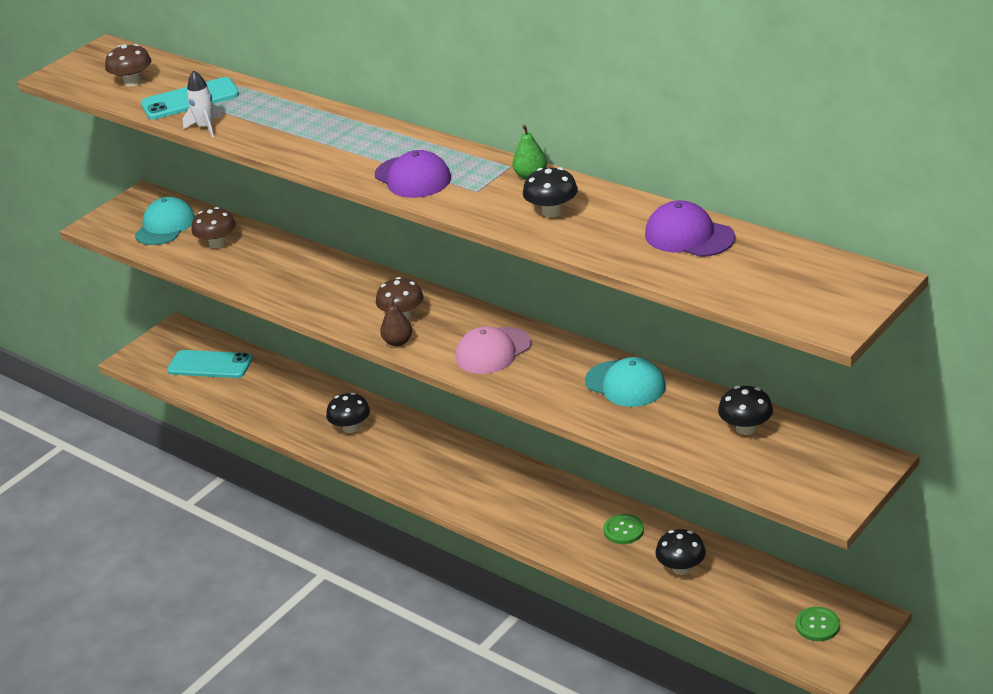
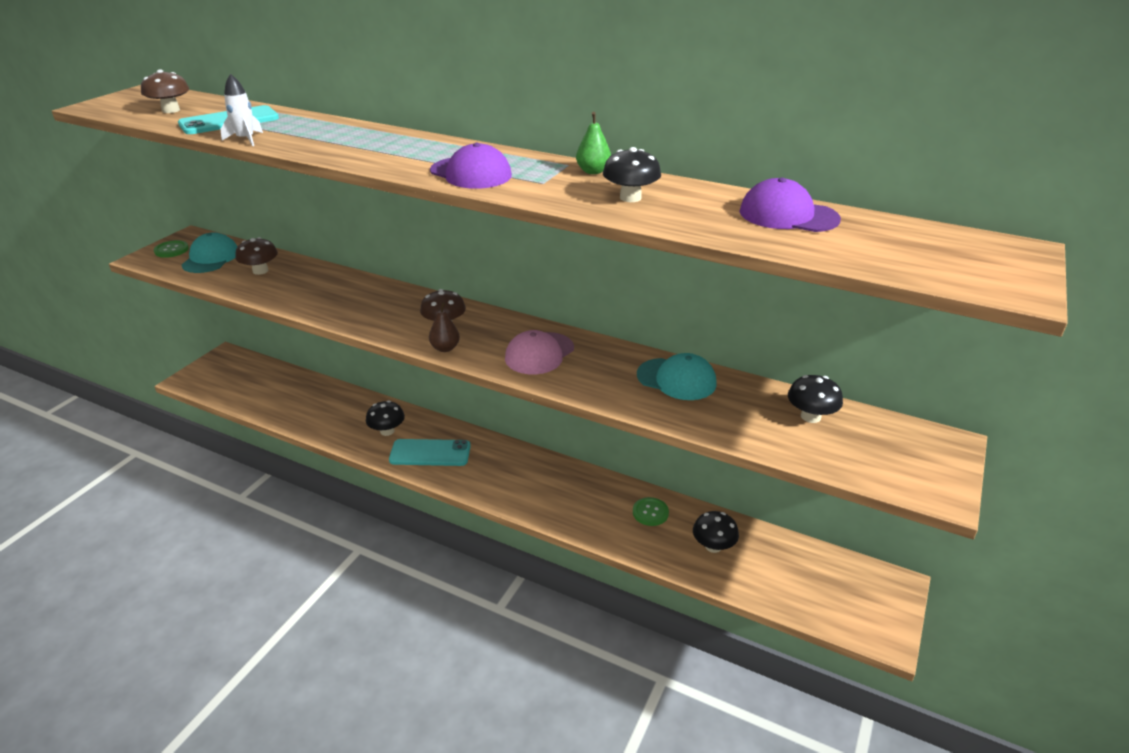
camera: 15 degrees left, 0 degrees up
turquoise phone [167,350,253,378] -> turquoise phone moved to [389,439,471,466]
green button [796,607,840,641] -> green button moved to [154,240,189,258]

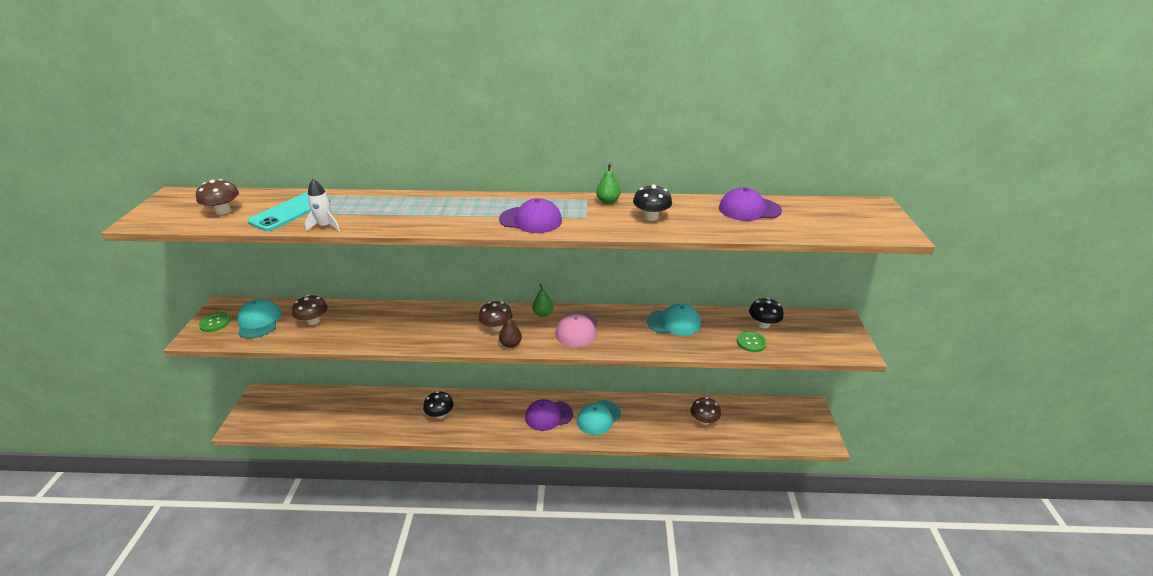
camera: 25 degrees left, 0 degrees up
turquoise phone [389,439,471,466] -> none
green button [633,497,669,526] -> green button moved to [737,331,767,352]
black mushroom [693,511,739,553] -> brown mushroom [691,397,721,425]
none -> purple cap [525,399,573,431]
none -> green pear [532,284,553,317]
none -> turquoise cap [577,400,621,435]

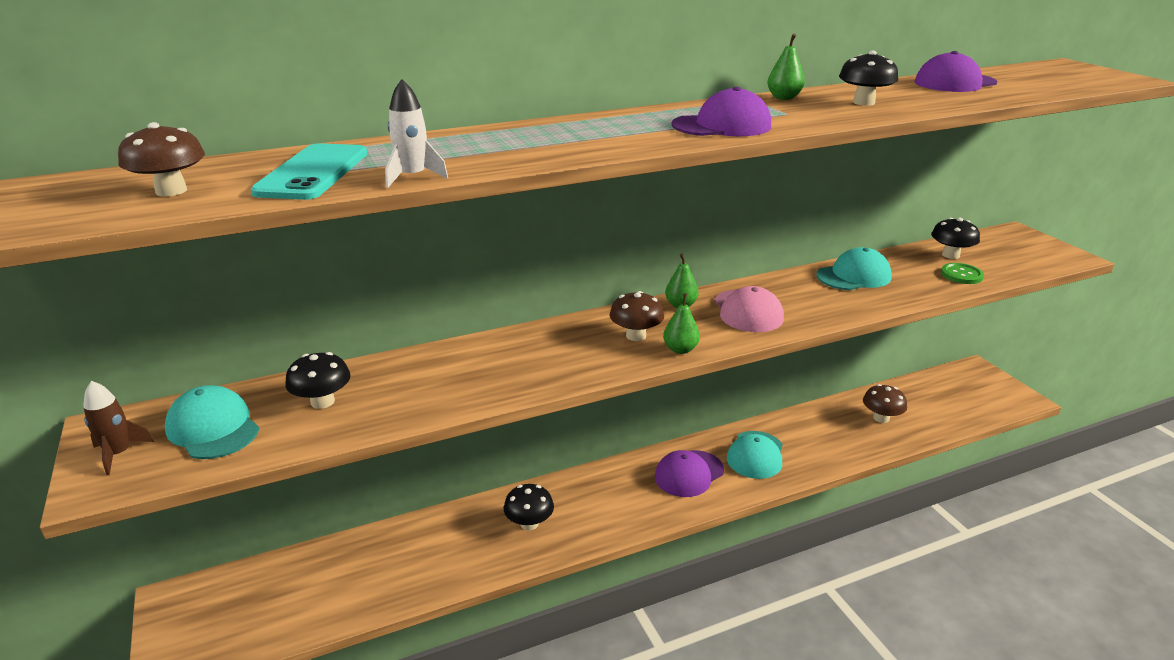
camera: 25 degrees left, 5 degrees down
green button [199,312,231,332] -> brown rocket [83,381,154,475]
brown mushroom [292,295,328,325] -> black mushroom [285,352,351,409]
brown pear [499,313,522,348] -> green pear [663,293,700,354]

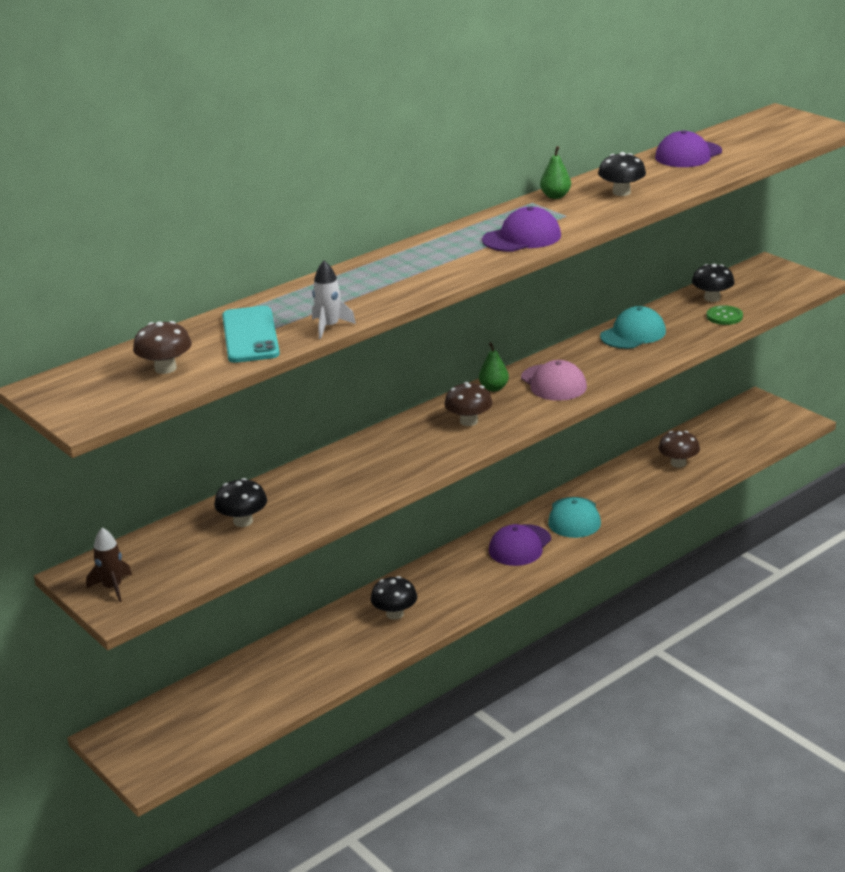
camera: 15 degrees left, 0 degrees up
turquoise cap [165,385,259,459] -> none
green pear [663,293,700,354] -> none

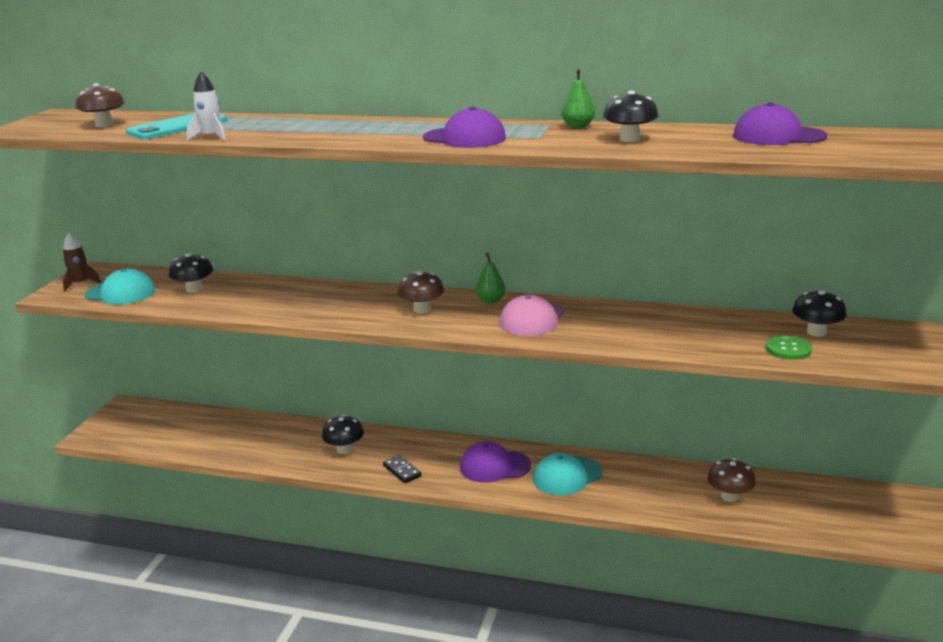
camera: 55 degrees right, 5 degrees down
turquoise cap [600,306,666,349] -> turquoise cap moved to [85,269,155,305]
none -> black domino [383,455,421,483]

